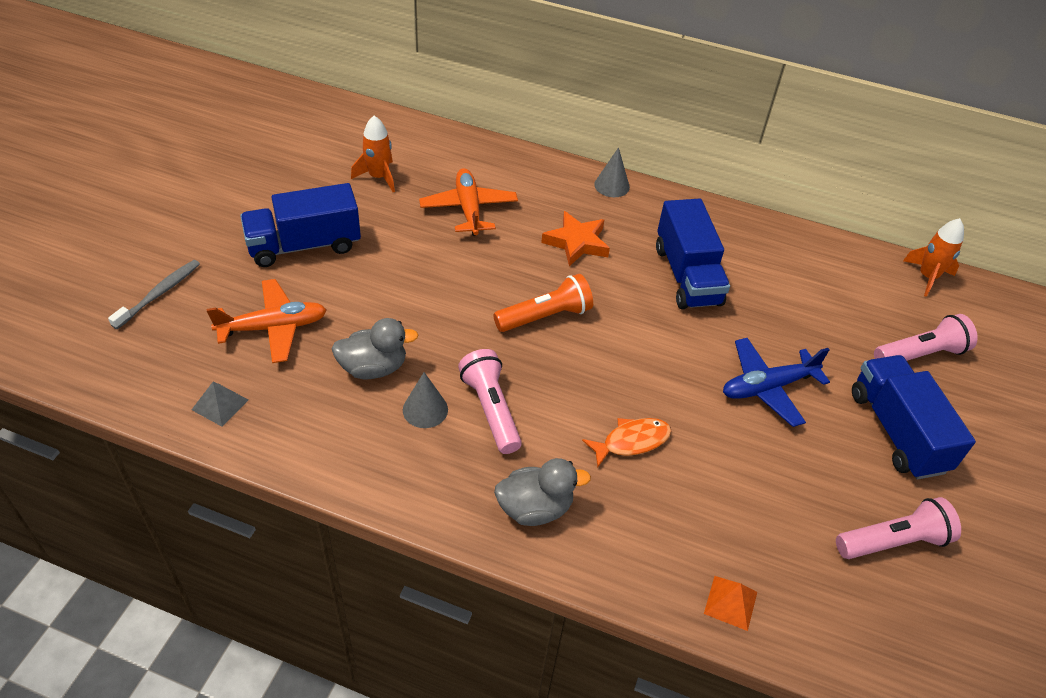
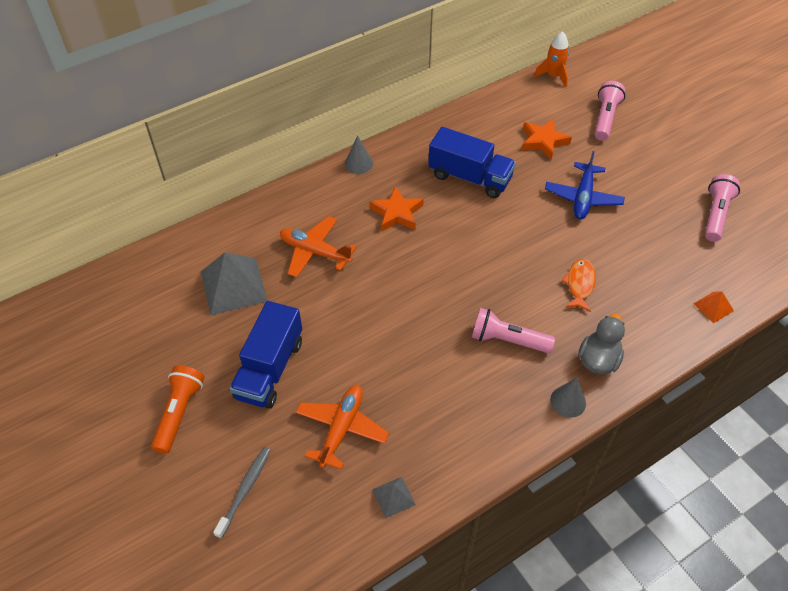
camera: 50 degrees left, 5 degrees up
grey toothbrush [108,260,200,329] -> grey toothbrush turned 45 degrees clockwise [213,447,271,539]
grey duck [332,318,418,379] -> none
orange rocket [351,116,395,192] -> grey pyramid [201,252,268,316]
grey cone [403,372,448,428] -> grey cone moved to [550,378,586,418]
orange flashlight [493,274,593,332] -> orange flashlight moved to [151,365,205,454]
blue truck [852,355,976,480] -> none
none -> orange star [522,119,572,160]

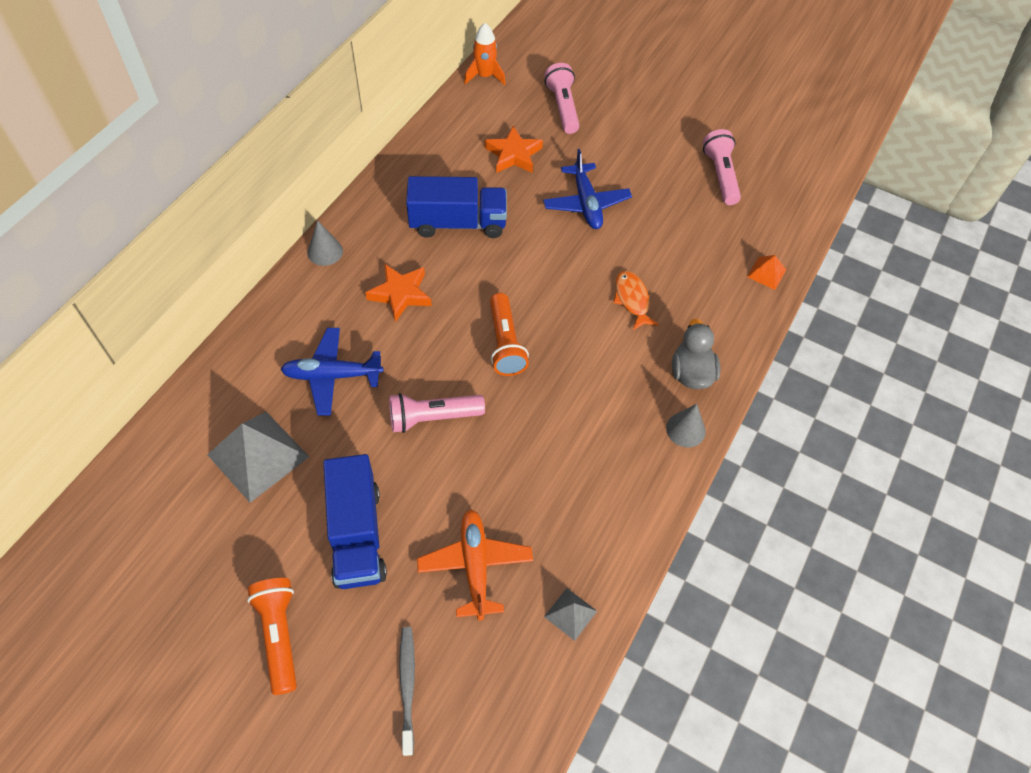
camera: 30 degrees left, 5 degrees up
orange plane [280,216,356,278] -> blue plane [281,328,383,415]
pink flashlight [472,308,555,353] -> pink flashlight moved to [389,393,485,433]
none -> orange flashlight [490,293,529,376]

